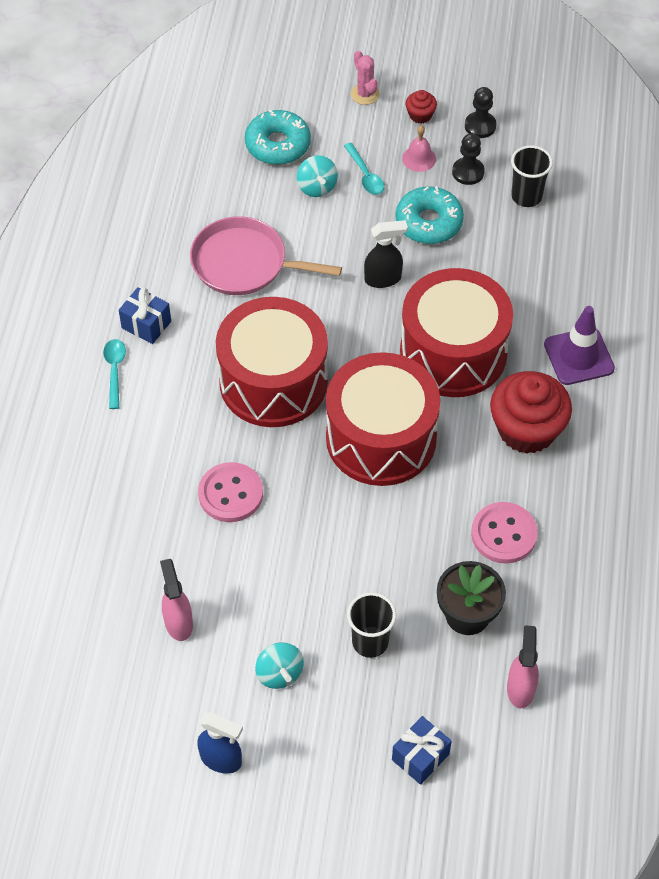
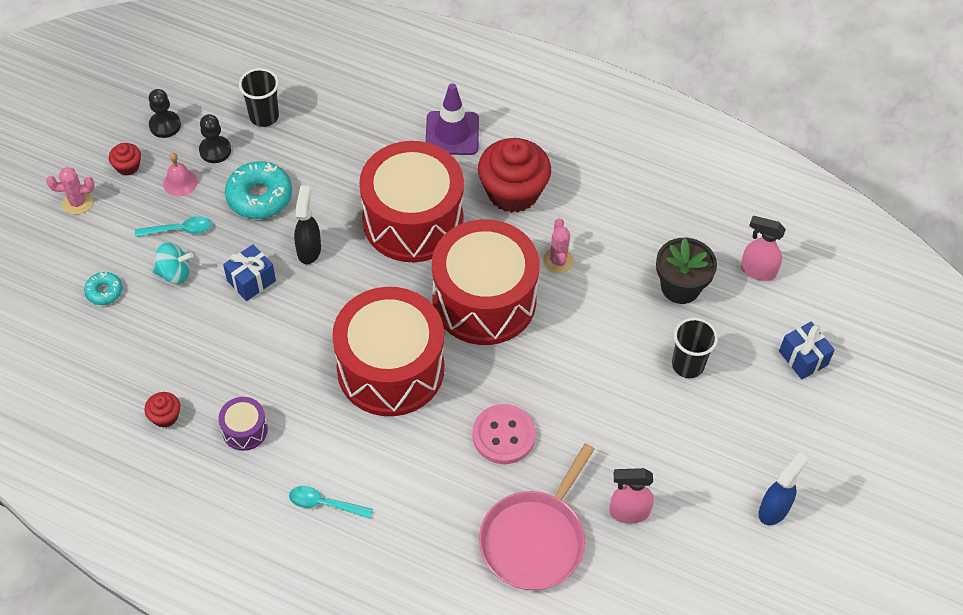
camera: 75 degrees left, 0 degrees up
blue gift [119,287,171,344] -> blue gift moved to [223,244,276,301]
pink pan [190,216,342,295] -> pink pan moved to [479,443,594,590]
turquoise donut [245,110,311,165] -> turquoise donut [84,272,122,305], size x0.54
turquoise spinning top [255,642,304,689] -> none
pink button [471,502,538,564] -> none
none -> red cupcake [144,392,180,428]
none -> purple drum [218,397,268,451]
none -> pink cactus [543,218,574,273]

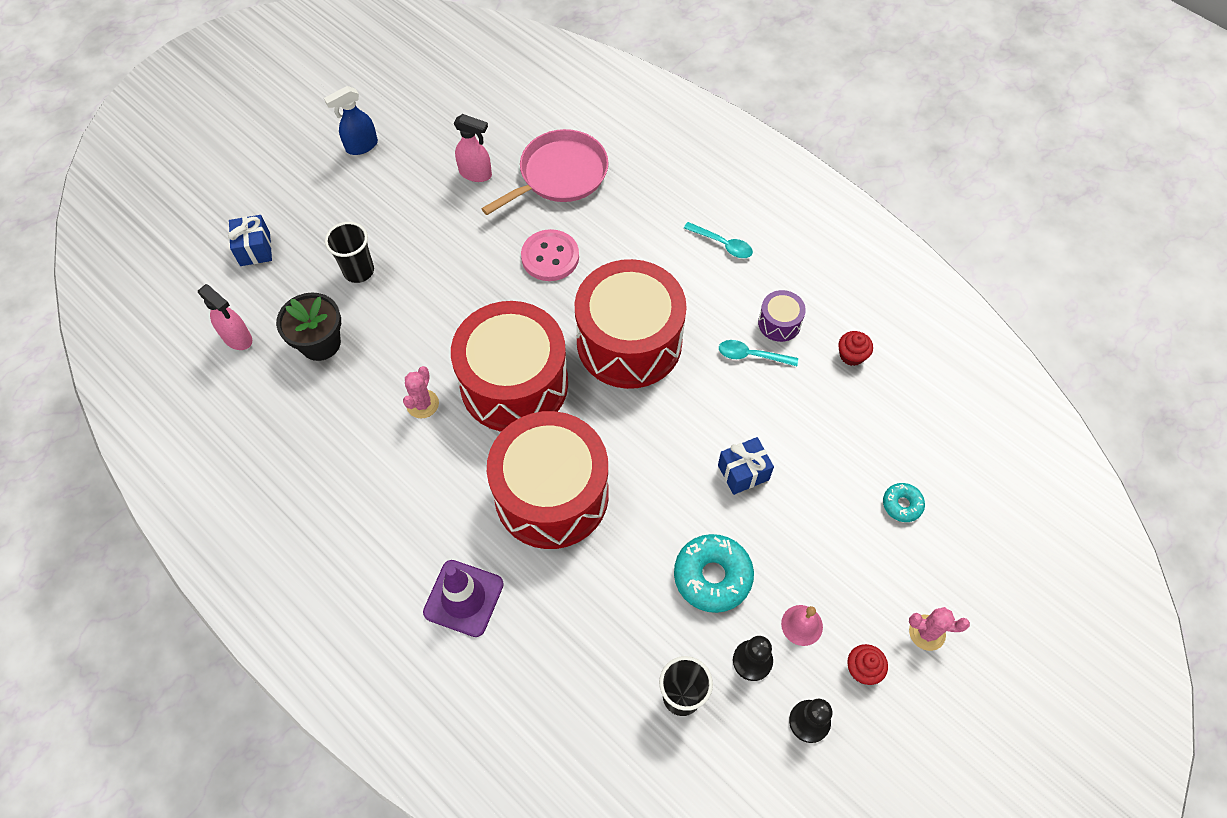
camera: 160 degrees left, 5 degrees up
turquoise spoon [135,216,212,237] -> turquoise spoon moved to [719,340,798,366]
turquoise spinning top [152,243,194,284] -> none
black spray bottle [294,186,321,264] -> none
red cupcake [478,138,551,213] -> none

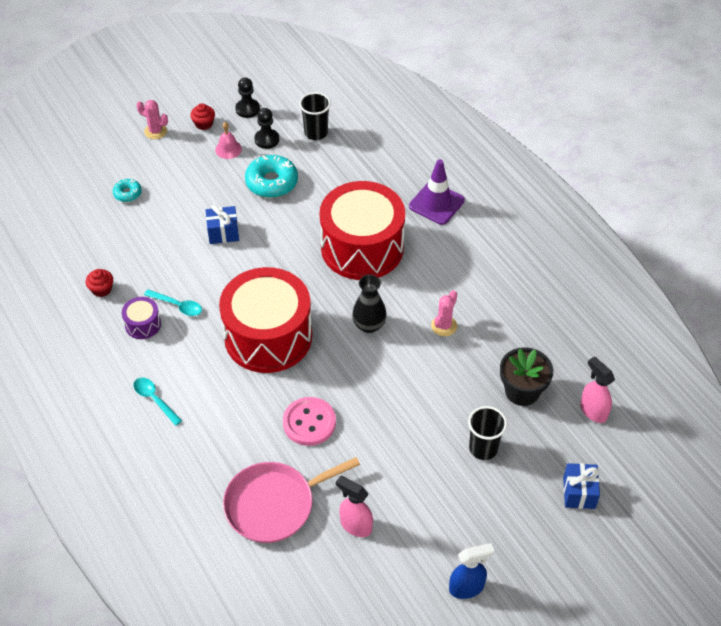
camera: 165 degrees left, 10 degrees down
red drum [451,301,568,432] -> black vase [352,275,387,333]

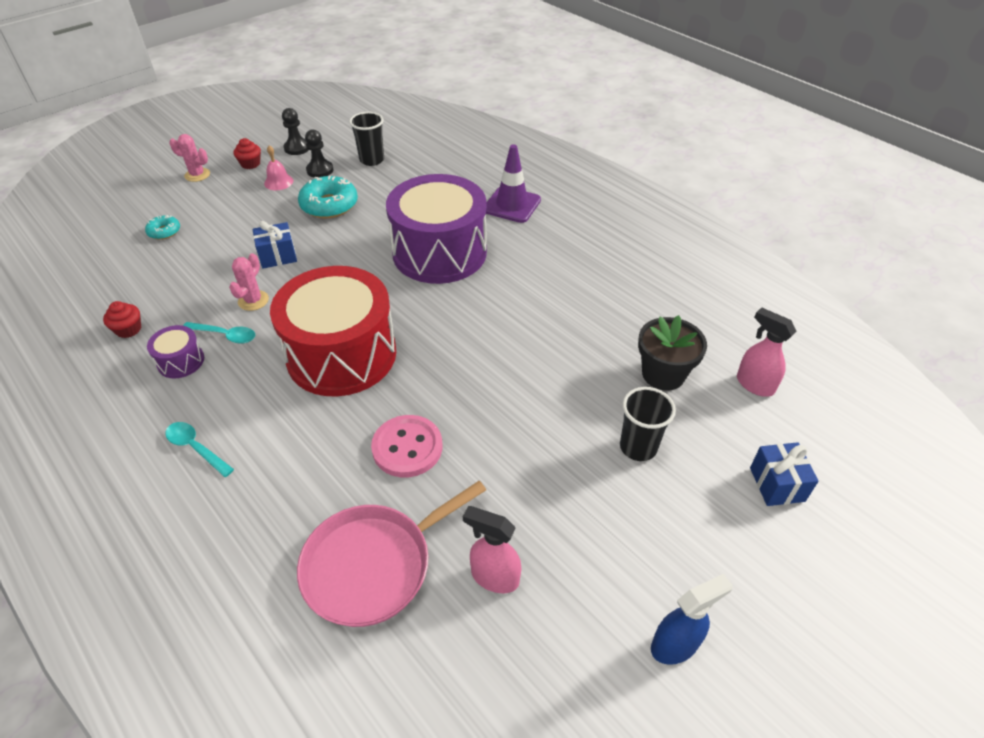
camera: 10 degrees left, 5 degrees down
red drum [320,181,405,280] -> purple drum [386,174,487,284]
black vase [352,275,387,333] -> none
pink cactus [431,290,457,336] -> pink cactus moved to [229,253,269,311]

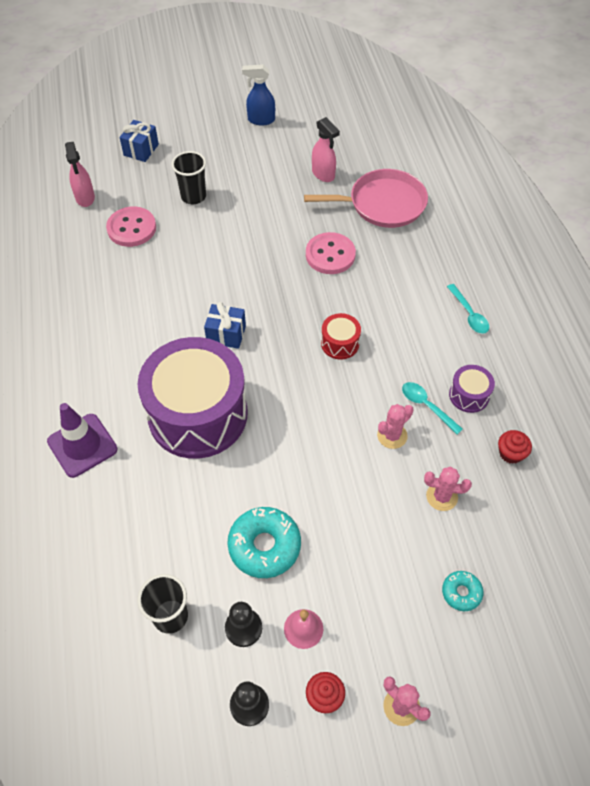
camera: 150 degrees left, 10 degrees up
blue gift [253,221,297,269] -> blue gift moved to [204,302,246,349]
red drum [270,266,396,397] -> red drum [321,313,361,359], size x0.41
black flower pot [638,315,707,391] -> pink button [106,207,156,247]
none -> pink cactus [424,467,472,511]

